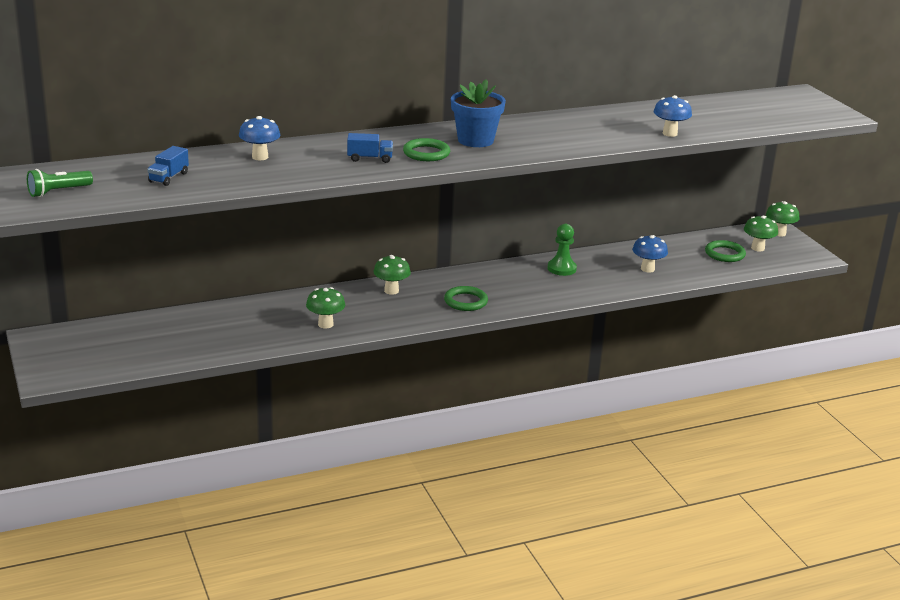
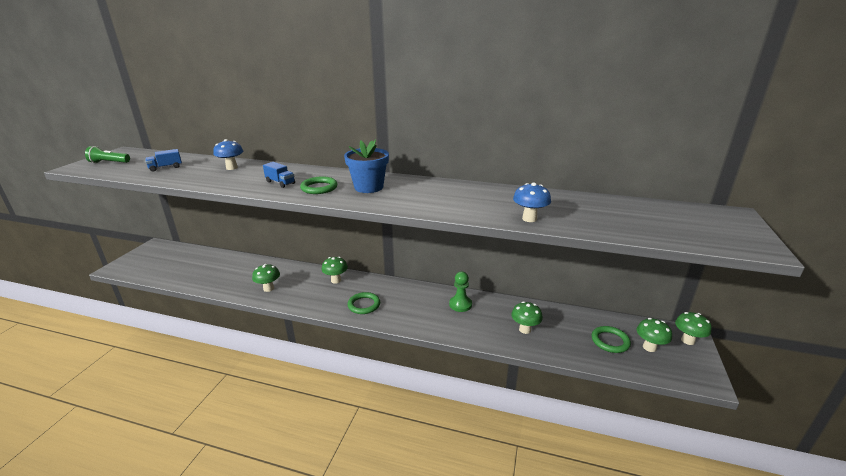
camera: 40 degrees right, 0 degrees up
blue mushroom [632,235,668,273] -> green mushroom [511,301,543,334]

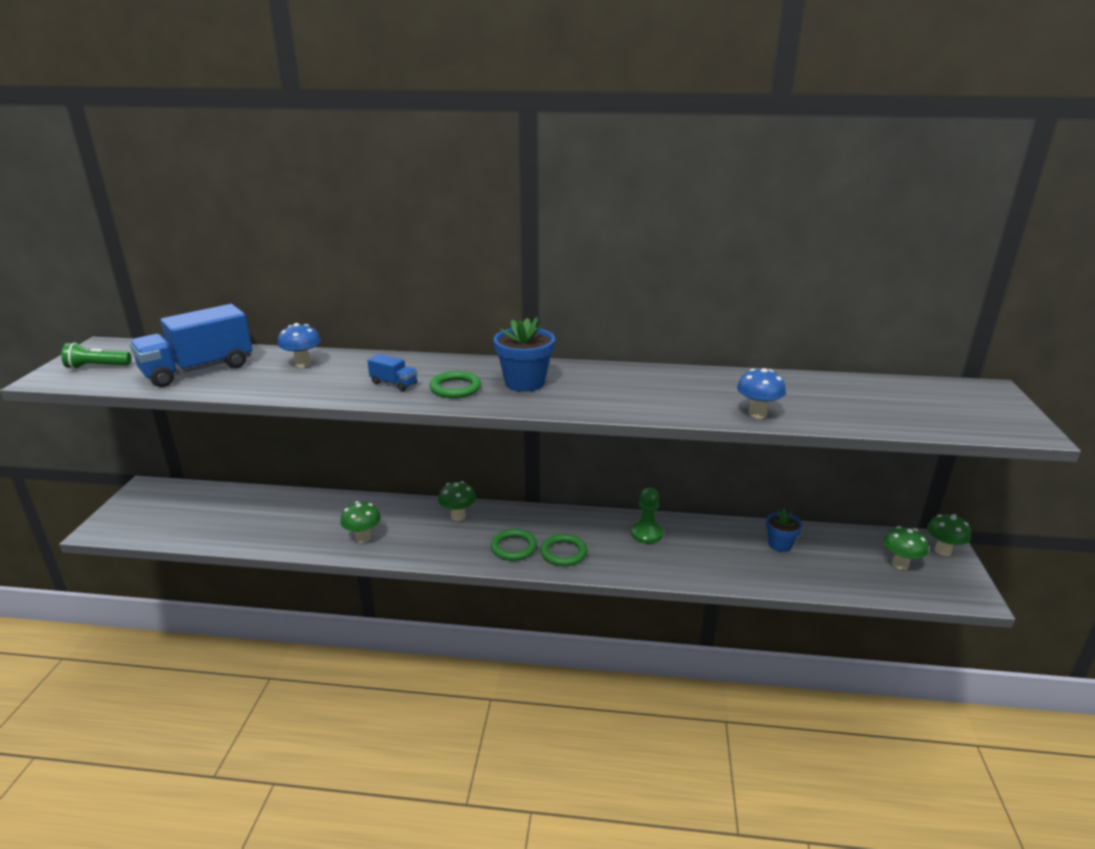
camera: 10 degrees left, 0 degrees up
blue truck [146,149,182,172] -> blue truck [129,304,253,387], size x2.23
green mushroom [511,301,543,334] -> none
green ring [592,326,631,353] -> green ring moved to [540,534,587,566]
none -> blue flower pot [766,509,802,552]

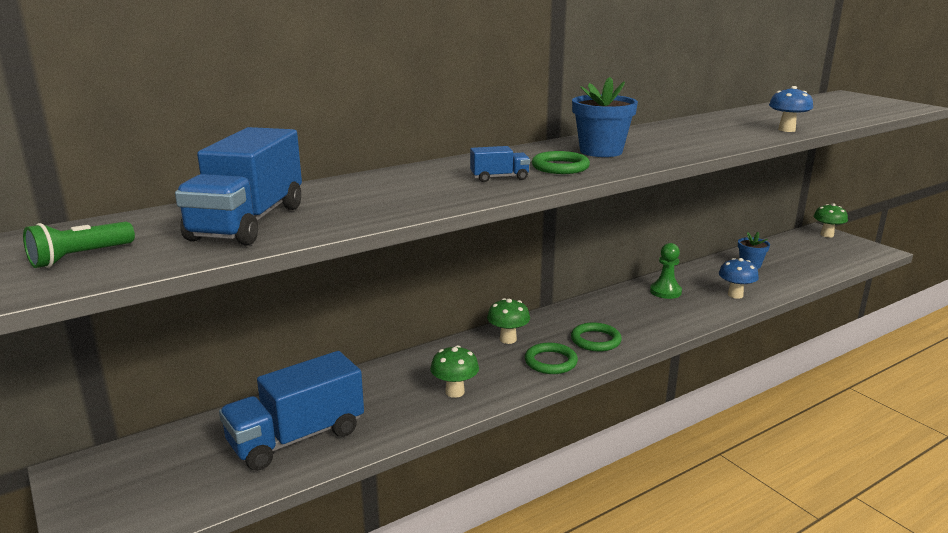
camera: 40 degrees left, 5 degrees down
blue mushroom [278,323,321,368] -> blue mushroom moved to [719,258,759,299]
green ring [540,534,587,566] -> green ring moved to [525,343,578,374]
green mushroom [884,526,928,570] -> none
none -> blue truck [219,351,364,471]

